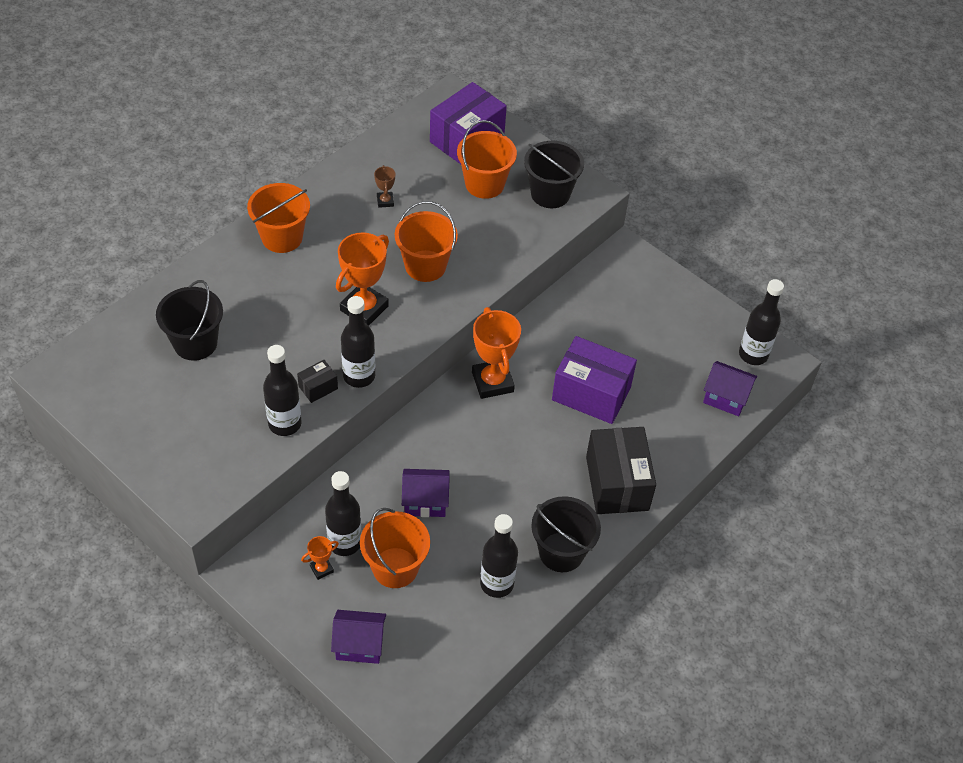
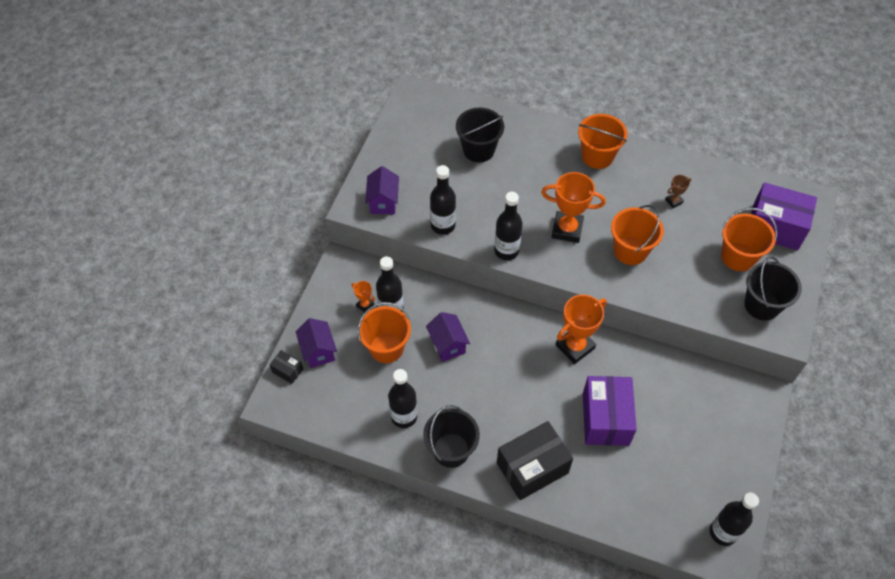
camera: 70 degrees right, 5 degrees up
black box [297,360,338,403] -> black box moved to [269,350,303,384]
purple house [703,361,757,416] -> purple house moved to [365,166,399,214]

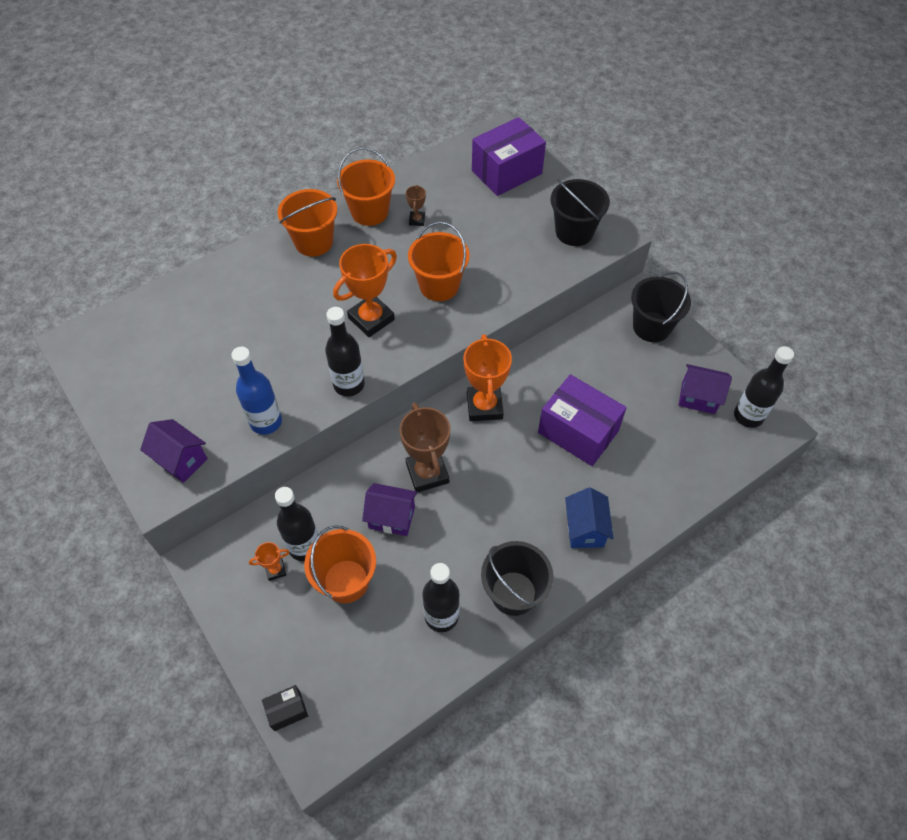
camera: 55 degrees left, 0 degrees up
purple house [295,318,337,368] -> purple house moved to [678,364,732,414]
black bottle [430,165,456,235] -> blue bottle [231,347,282,435]
black bucket [456,107,504,162] -> black bucket moved to [631,271,691,342]
black box [497,421,573,500] -> blue house [565,487,614,548]
orange bucket [721,208,778,271] -> orange bucket moved to [337,148,395,226]
none -> brown trophy [399,403,450,492]

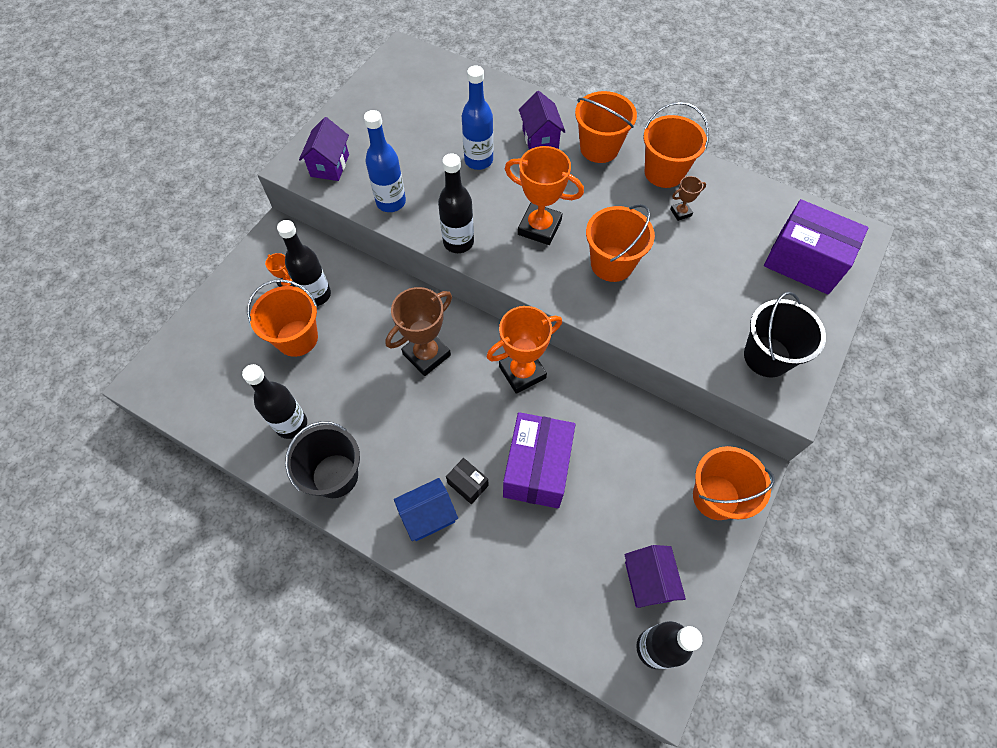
camera: 65 degrees right, 5 degrees up
black box [262,685,308,731] -> black box moved to [446,458,489,504]
purple house [362,483,417,536] -> purple house moved to [519,91,565,150]
black bucket [631,271,691,342] -> orange bucket [693,446,775,520]
none -> blue bottle [462,66,493,170]

